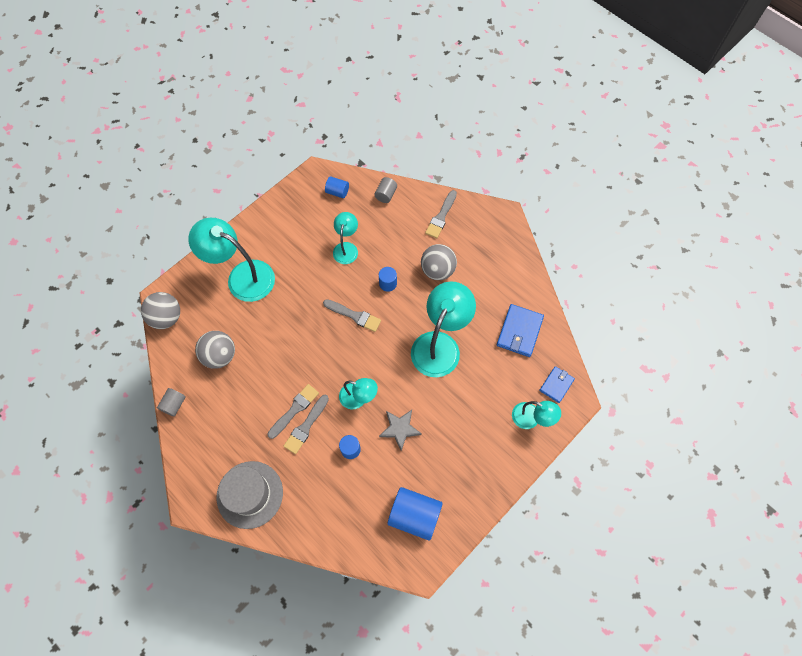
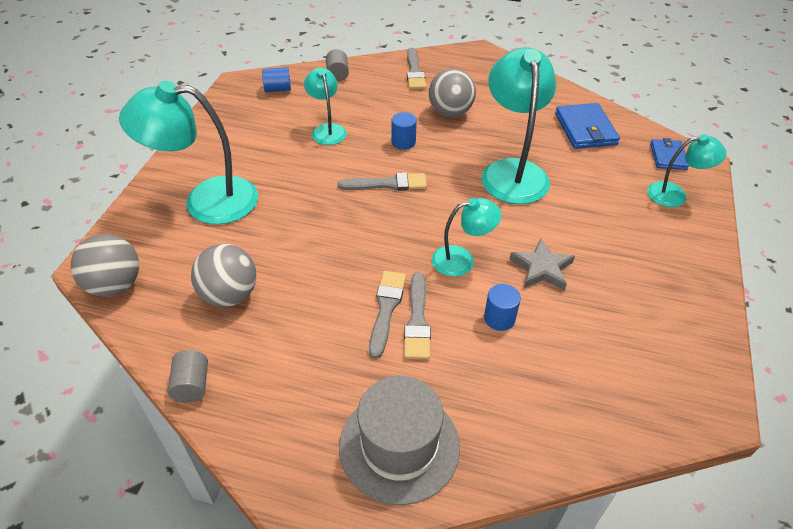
camera: 30 degrees left, 20 degrees down
blue cylinder [388,487,443,541] -> none

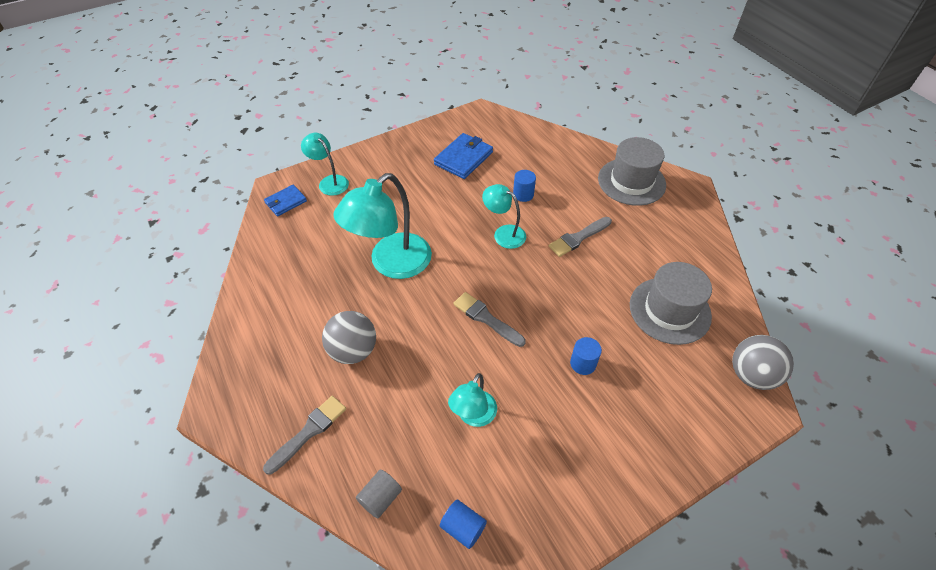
camera: 135 degrees left, 5 degrees up
turquoise lamp [119,81,258,225] -> none
grey cylinder [168,350,208,403] -> none
grey ball [191,244,257,307] -> grey hat [630,262,712,345]
blue cylinder [391,112,417,150] -> blue cylinder moved to [570,337,602,375]
grey brush [404,273,431,359] -> none
grey star [509,238,575,291] -> none
blue wallet [555,103,620,149] -> blue wallet moved to [434,133,493,179]

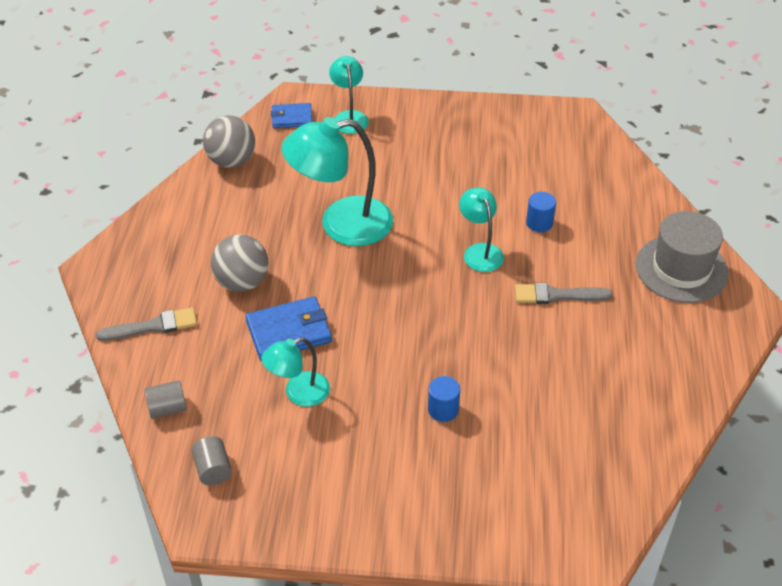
camera: 35 degrees right, 5 degrees down
blue wallet [434,133,493,179] -> blue wallet moved to [245,296,332,361]
blue cylinder [440,499,487,549] -> grey cylinder [191,436,232,485]
grey brush [453,292,526,347] -> none
grey hat [630,262,712,345] -> none
grey ball [732,335,794,390] -> grey ball moved to [203,115,255,168]

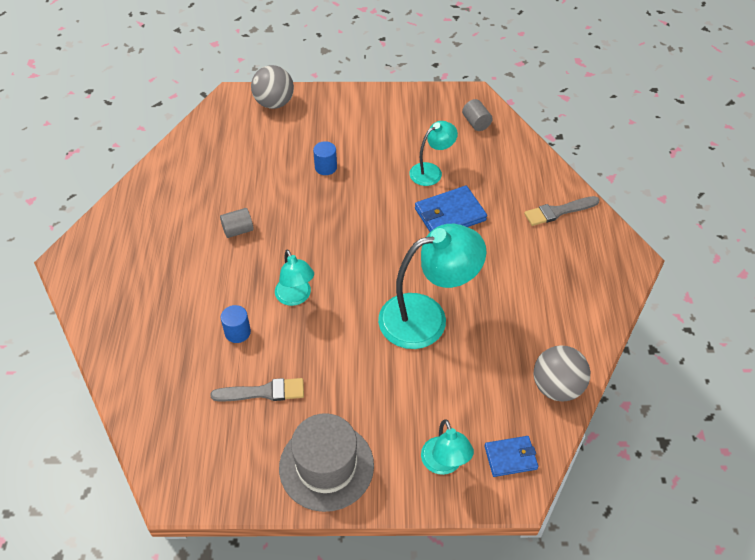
camera: 175 degrees right, 5 degrees up
grey cylinder [144,380,187,419] -> grey cylinder moved to [220,208,254,238]
grey ball [211,234,269,292] -> grey ball moved to [251,65,294,109]
grey brush [515,283,613,304] -> grey brush moved to [210,378,304,401]
grey hat [636,211,729,303] -> grey hat moved to [279,413,374,512]

